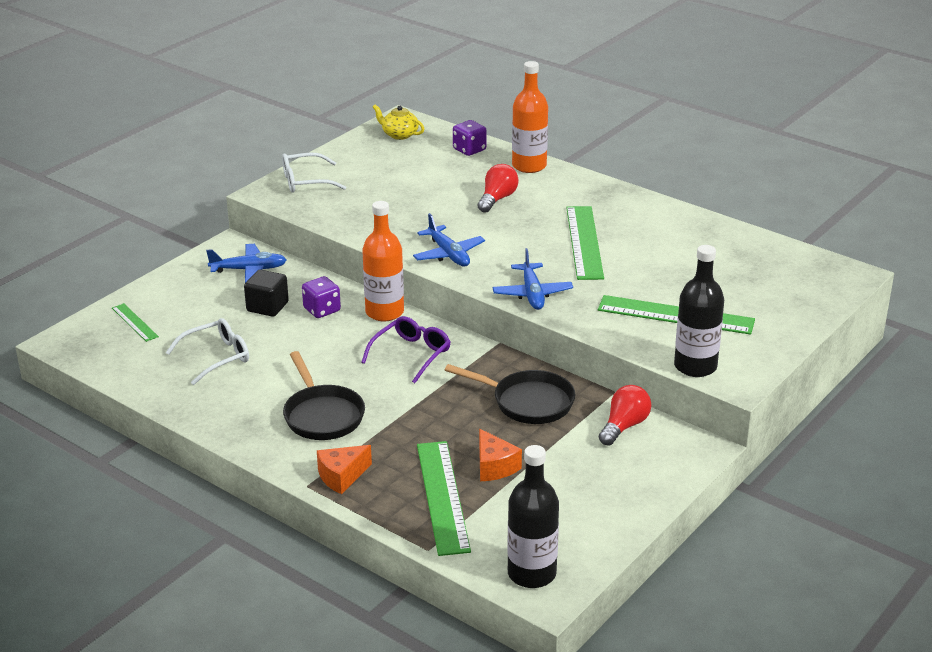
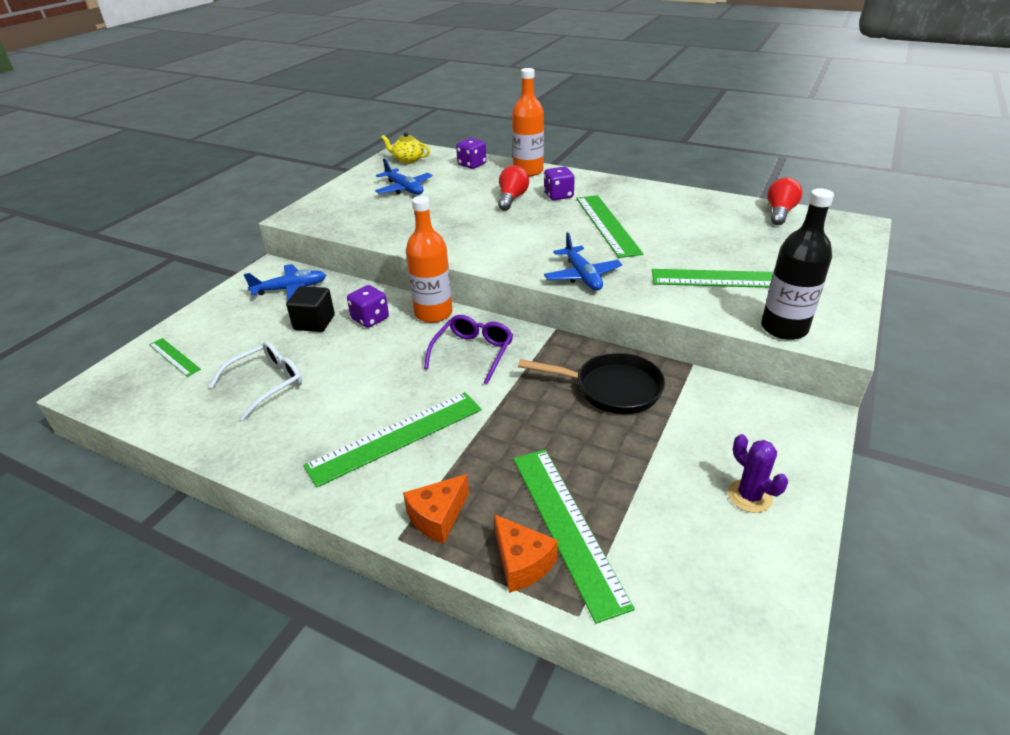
camera: 10 degrees left, 5 degrees up
white glasses [282,153,346,193] -> none
black pan [283,351,365,440] -> green ruler [303,392,481,487]
blue plane [413,213,485,266] -> blue plane moved to [375,159,433,195]
orange cheese [479,429,522,481] -> orange cheese moved to [494,514,558,593]
black bottle [507,445,559,588] -> none
red light bulb [599,385,651,446] -> red light bulb moved to [767,177,803,225]
none -> purple dice [544,167,575,200]
none -> purple cactus [728,434,788,513]

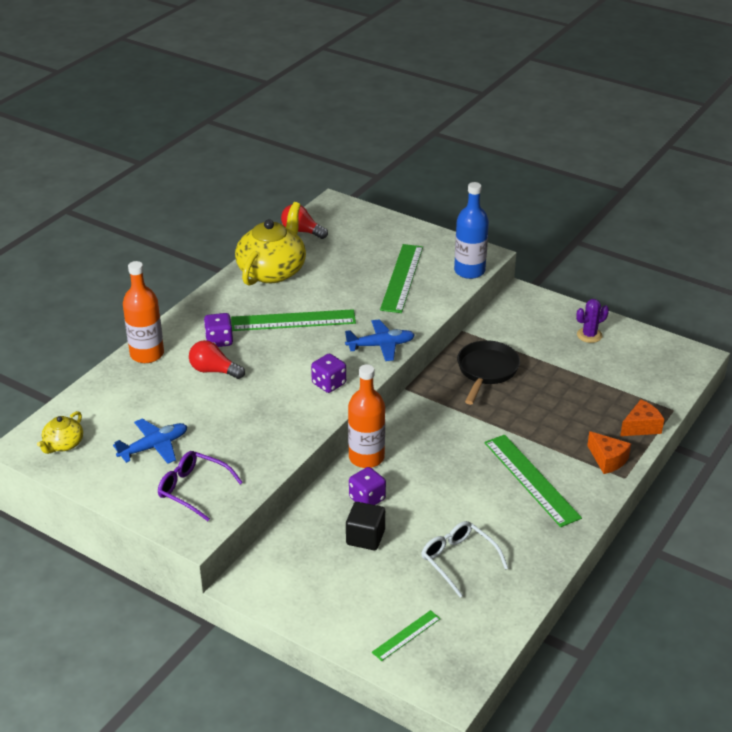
camera: 85 degrees left, 0 degrees up
blue plane [244,264,326,301] -> none
purple glasses [424,315,513,384] -> purple glasses moved to [158,451,243,521]
purple dice [456,138,487,169] -> purple dice moved to [311,354,346,393]
green ruler [513,450,635,624] -> none
black bottle [761,188,834,340] -> blue bottle [454,182,489,279]
none -> yellow teapot [235,202,306,286]

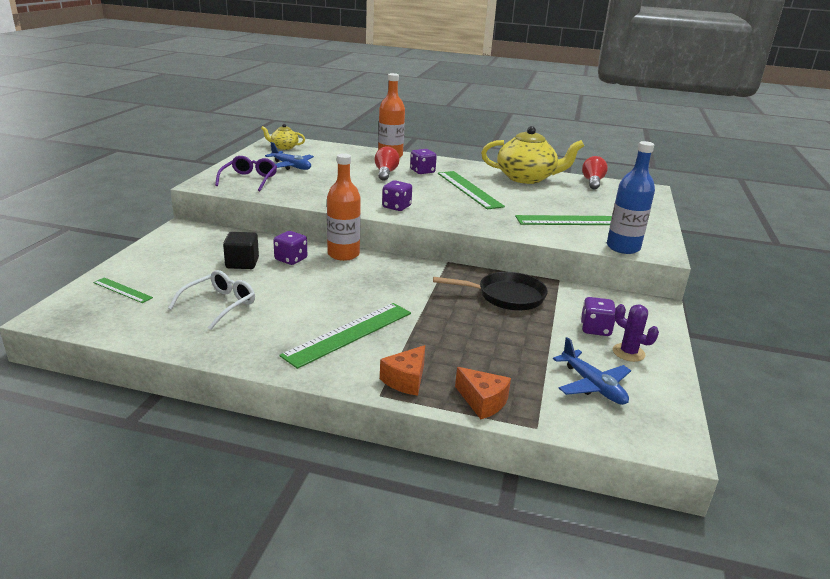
camera: 70 degrees right, 10 degrees down
blue plane [345,319,415,361] -> blue plane moved to [553,337,631,405]
none -> purple dice [581,297,616,336]

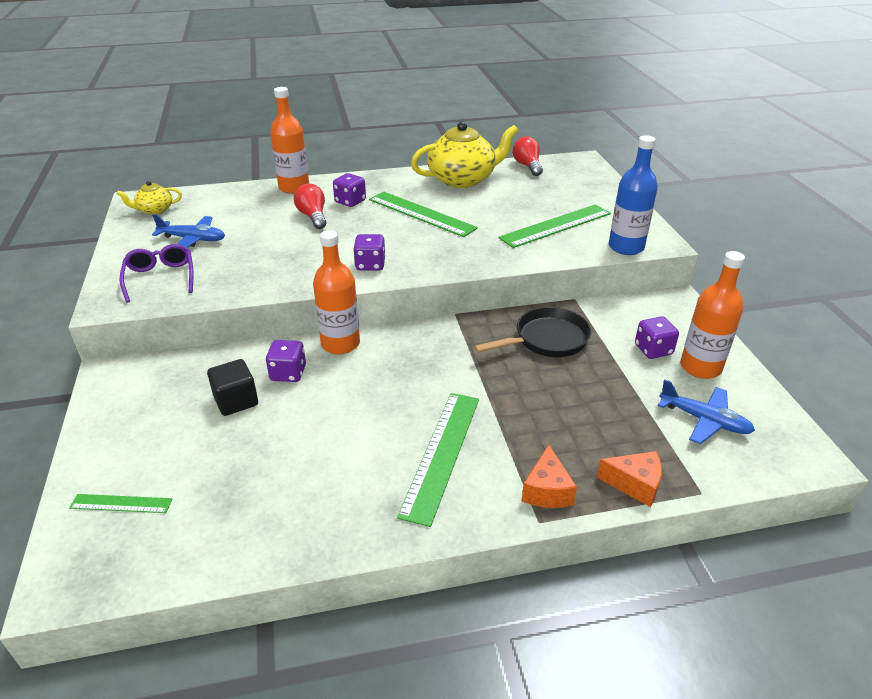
camera: 25 degrees left, 10 degrees up
white glasses [168,270,255,330] -> none
purple cactus [613,304,659,362] -> orange bottle [680,251,745,379]

